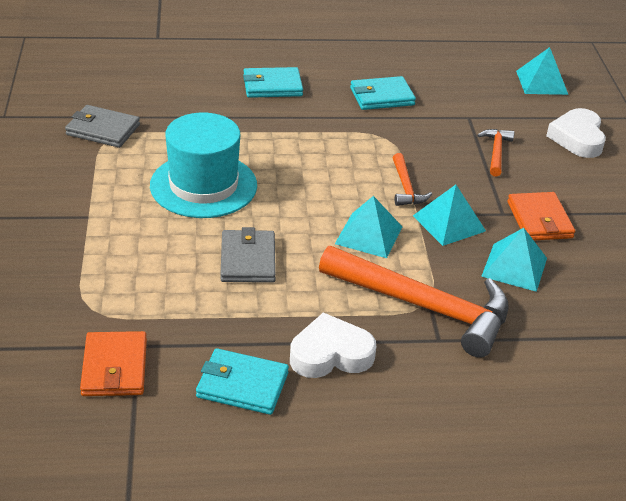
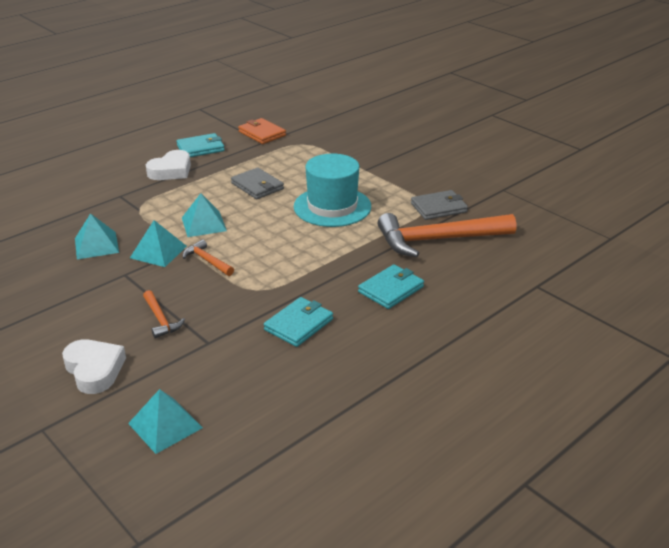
camera: 145 degrees right, 5 degrees down
orange hammer [319,246,509,358] -> orange hammer moved to [378,213,516,257]
orange wallet [507,192,575,241] -> none

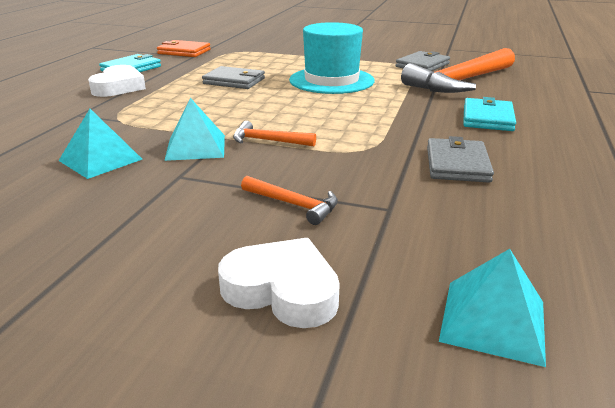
camera: 30 degrees left, 5 degrees down
turquoise pyramid [182,193,227,237] -> none
turquoise wallet [264,297,333,347] -> grey wallet [427,136,494,183]

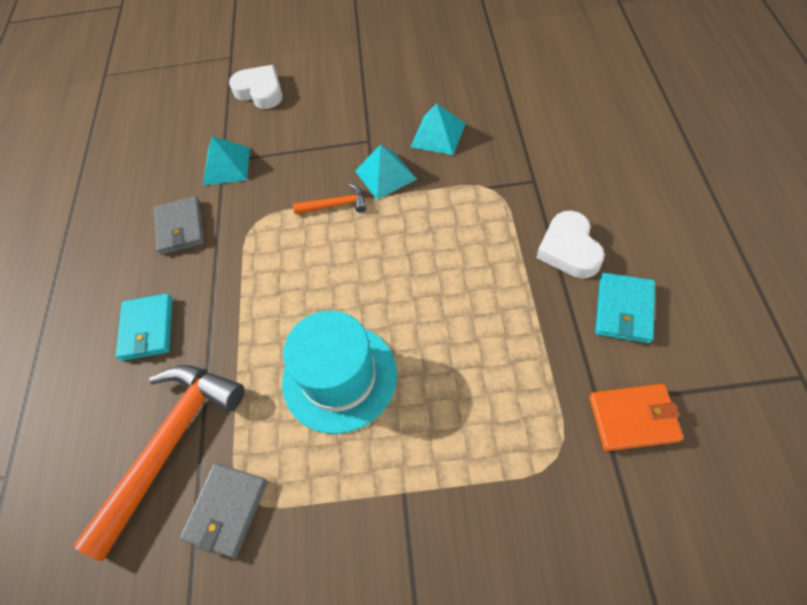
camera: 165 degrees right, 30 degrees up
grey wallet [202,66,265,89] -> none
white heart [218,238,340,328] -> white heart turned 150 degrees counterclockwise [229,65,283,109]
orange hammer [241,176,338,225] -> none
turquoise pyramid [439,249,546,367] -> turquoise pyramid moved to [203,136,250,185]

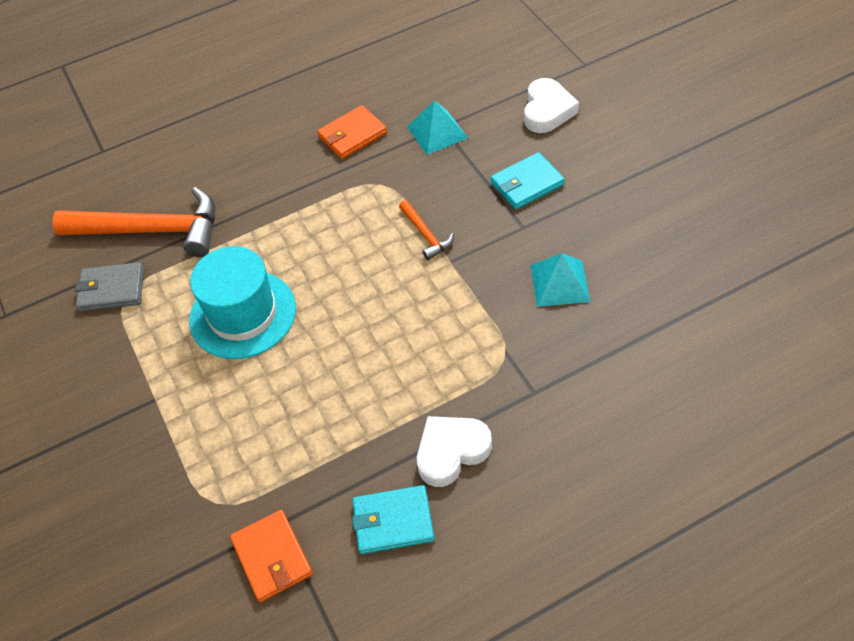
camera: 65 degrees right, 5 degrees down
turquoise wallet [116,293,173,361] -> turquoise wallet moved to [490,152,565,209]
grey wallet [154,196,204,255] -> orange wallet [317,105,387,159]
turquoise pyramid [355,144,417,200] -> none

